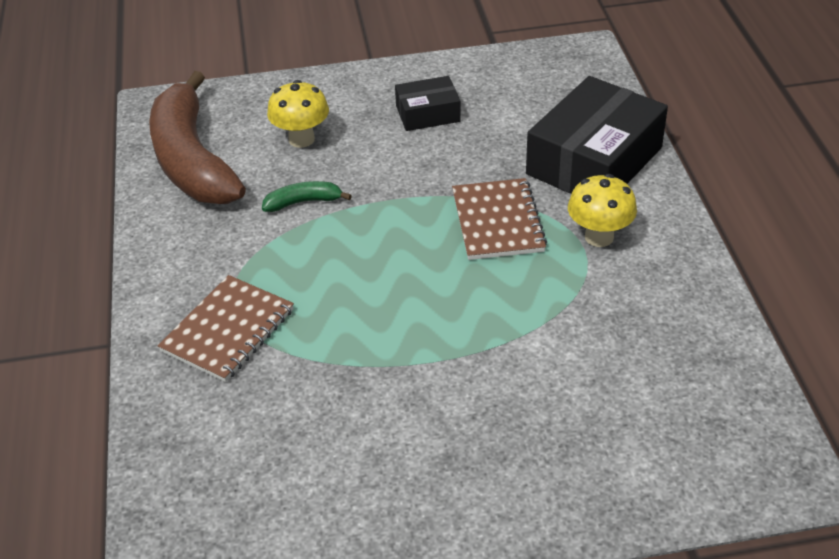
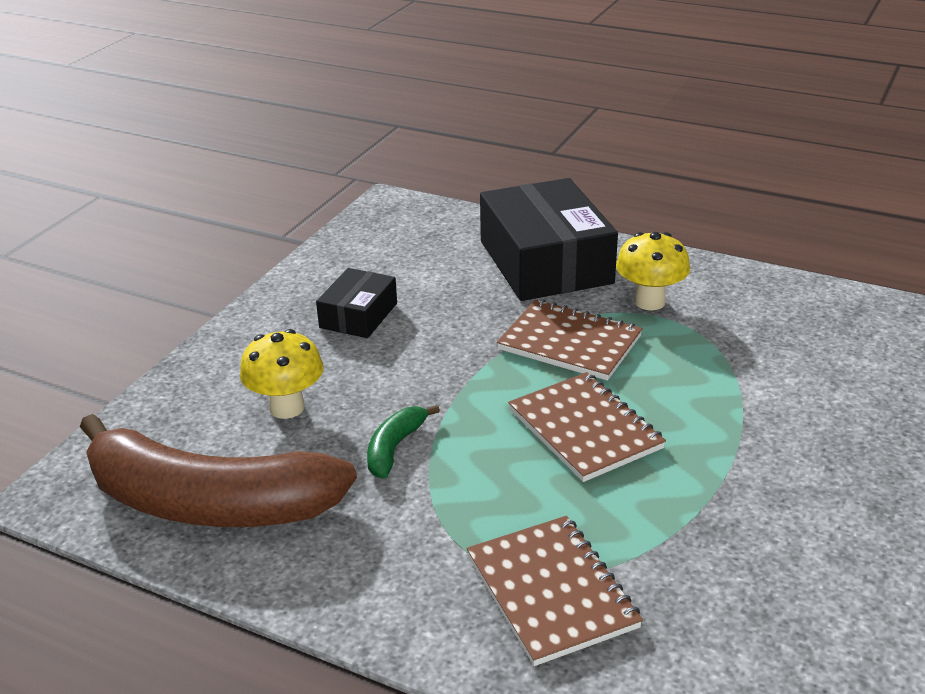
camera: 55 degrees left, 10 degrees down
none -> brown notebook [508,372,666,482]

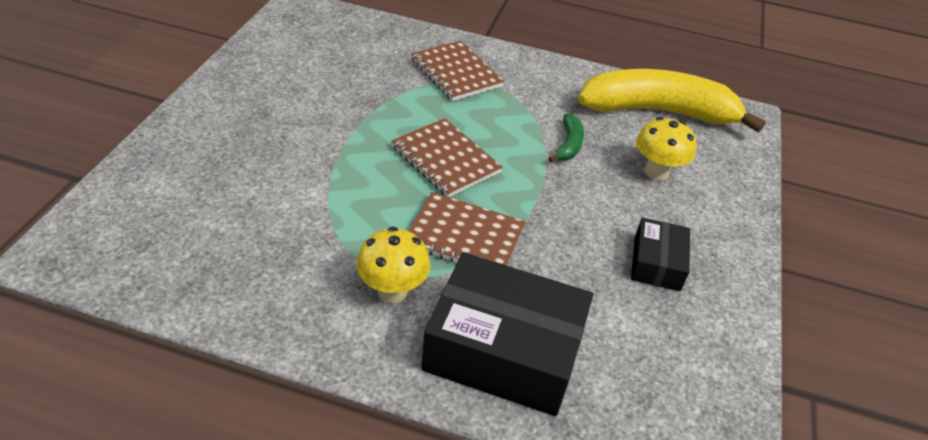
camera: 165 degrees right, 10 degrees up
brown banana [80,414,357,527] -> yellow banana [578,69,766,133]
black box [480,178,618,301] -> black box turned 45 degrees counterclockwise [421,252,593,416]

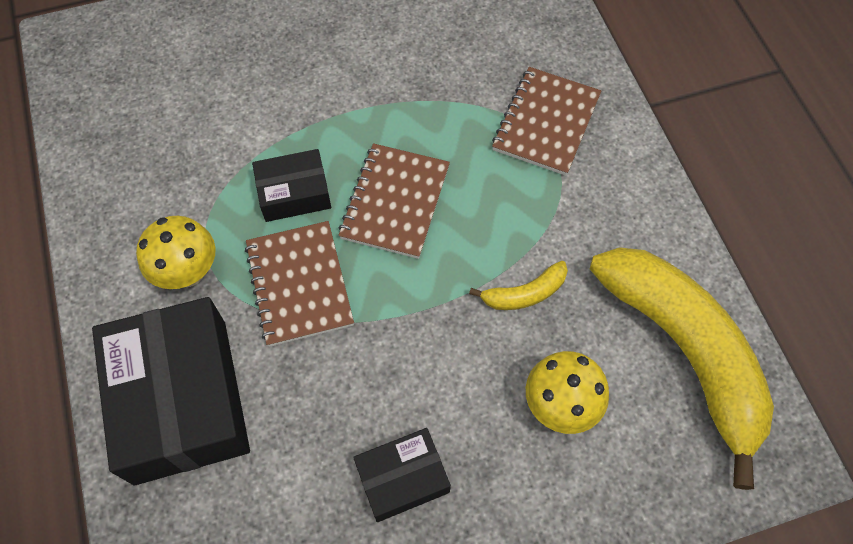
camera: 60 degrees right, 20 degrees up
green banana [549,114,584,162] -> yellow banana [469,261,568,310]
none -> black box [252,149,331,222]

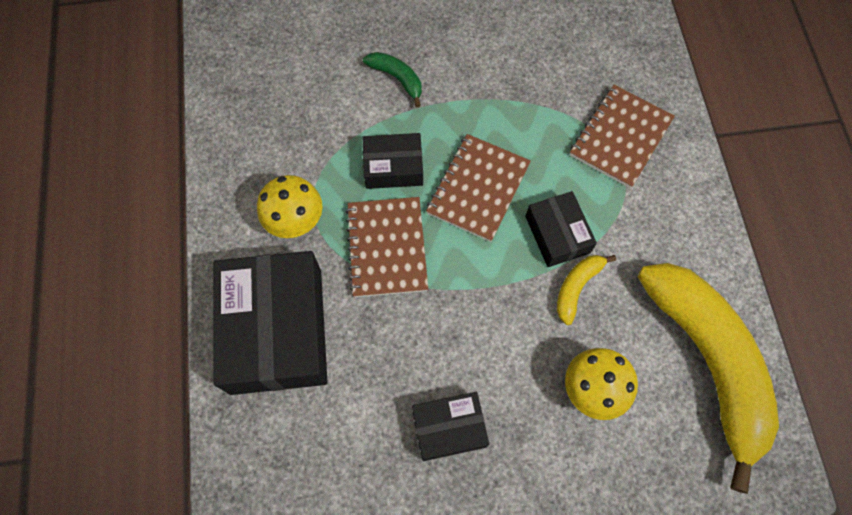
camera: 10 degrees right, 5 degrees up
yellow banana [469,261,568,310] -> yellow banana turned 135 degrees clockwise [557,255,616,325]
none -> green banana [363,52,422,107]
none -> black box [525,191,597,267]

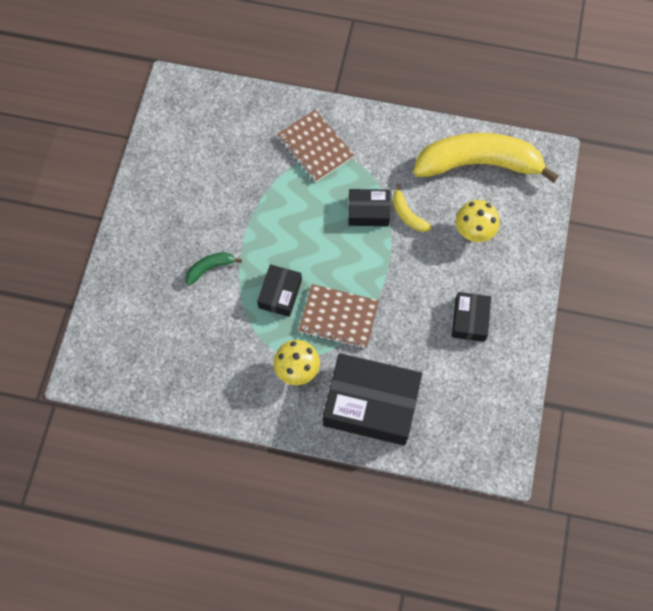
camera: 70 degrees left, 0 degrees up
brown notebook [426,134,531,242] -> none

